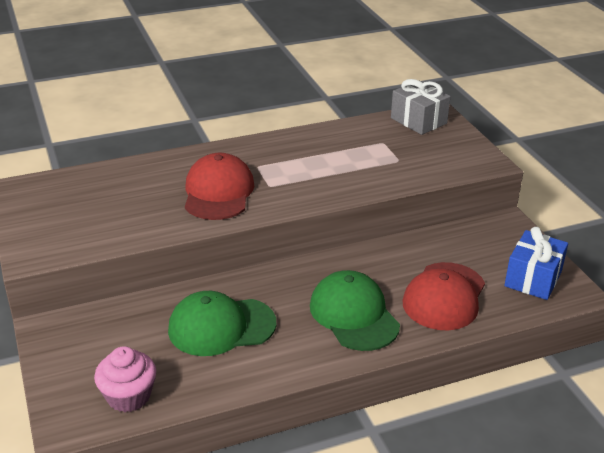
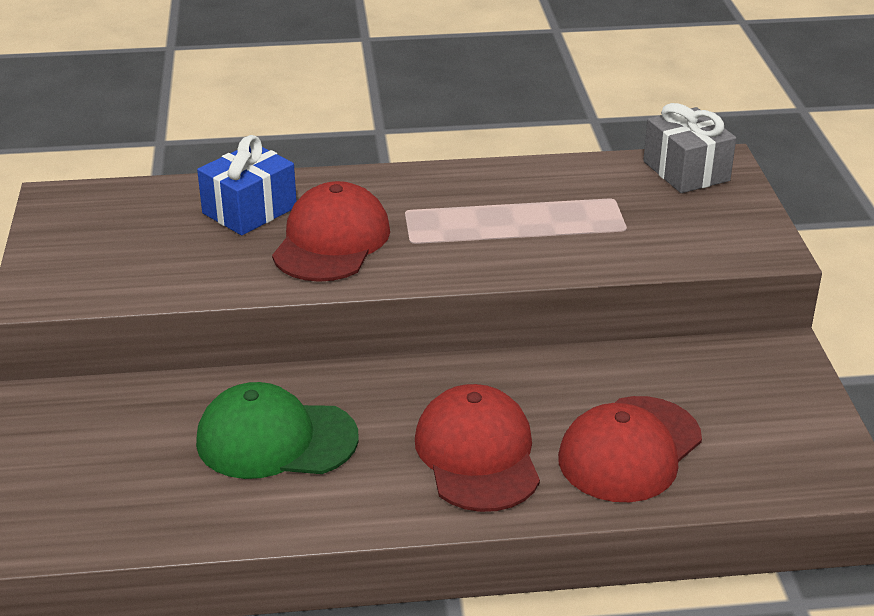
camera: 15 degrees right, 0 degrees up
pink cupcake [94,346,156,412] -> none
green cap [310,270,400,351] -> red cap [415,384,540,512]
blue gift [504,227,568,300] -> blue gift moved to [197,135,297,235]

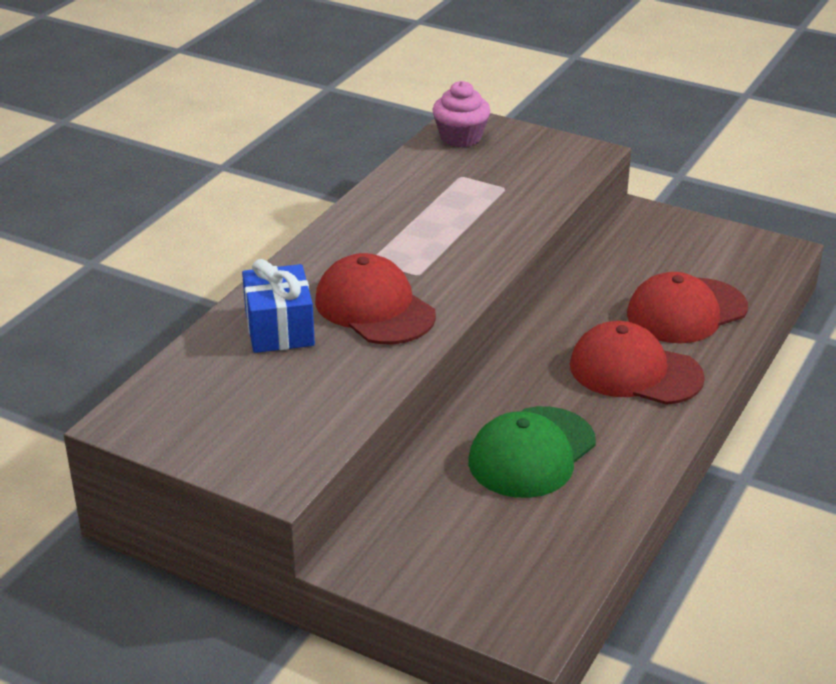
camera: 55 degrees left, 0 degrees up
red cap [558,396,702,502] -> red cap turned 75 degrees clockwise [627,272,748,343]
grey gift [643,103,736,193] -> pink cupcake [432,81,491,147]

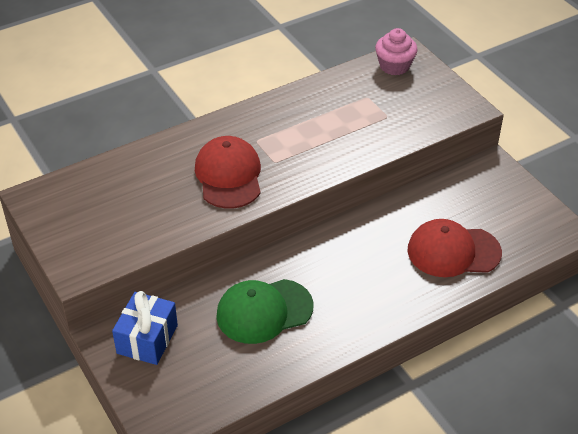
camera: 30 degrees right, 10 degrees up
blue gift [242,259,315,353] -> blue gift moved to [112,291,178,365]
red cap [570,321,705,405] -> none

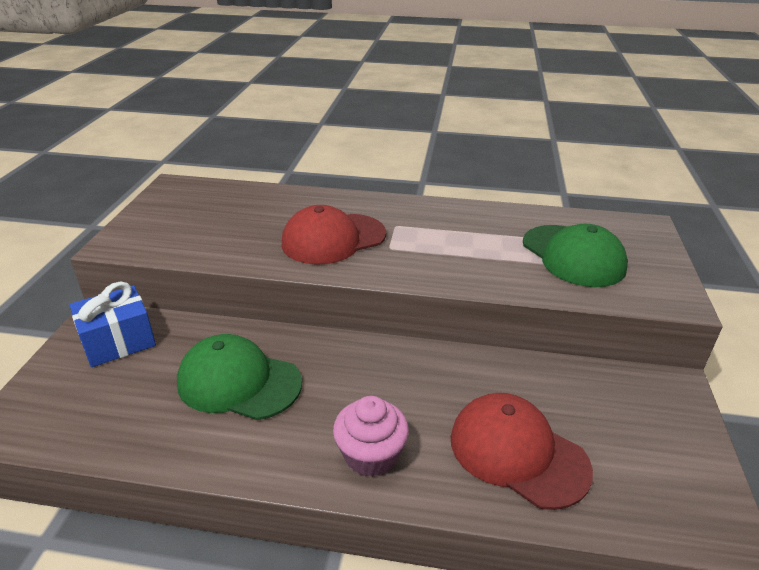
camera: 40 degrees right, 10 degrees down
red cap [195,136,261,209] -> red cap turned 150 degrees counterclockwise [281,205,386,265]
pink cupcake [375,28,418,75] -> pink cupcake moved to [333,396,409,477]
none -> green cap [523,224,628,287]

